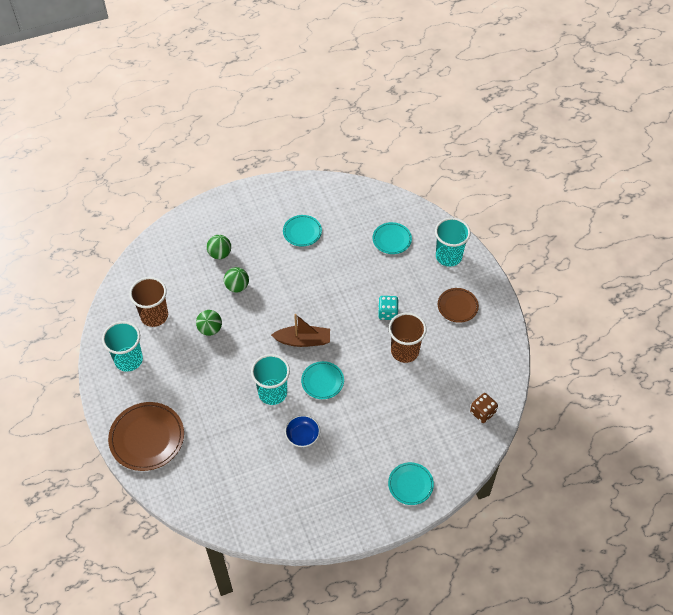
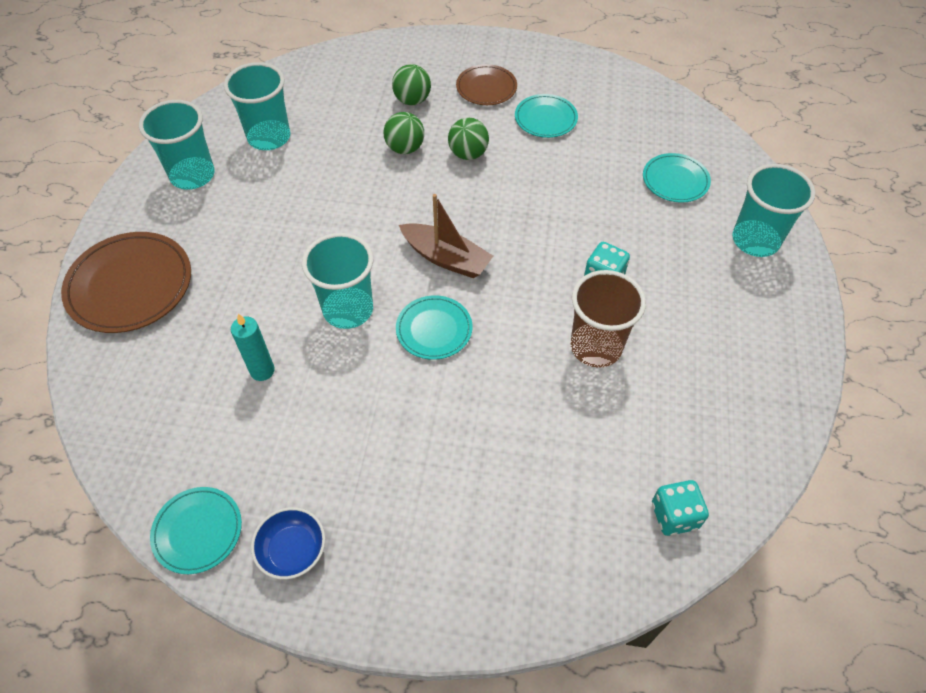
camera: 30 degrees right, 0 degrees up
brown cup [129,277,168,327] -> turquoise cup [224,62,290,150]
green ball [196,310,222,336] -> green ball moved to [448,118,489,160]
blue bowl [285,415,320,447] -> blue bowl moved to [251,507,325,579]
turquoise plate [388,462,434,505] -> turquoise plate moved to [150,487,242,574]
brown plate [438,288,479,323] -> brown plate moved to [456,64,517,105]
brown dice [470,393,498,423] -> turquoise dice [652,480,709,536]
none -> turquoise candle [231,314,275,381]

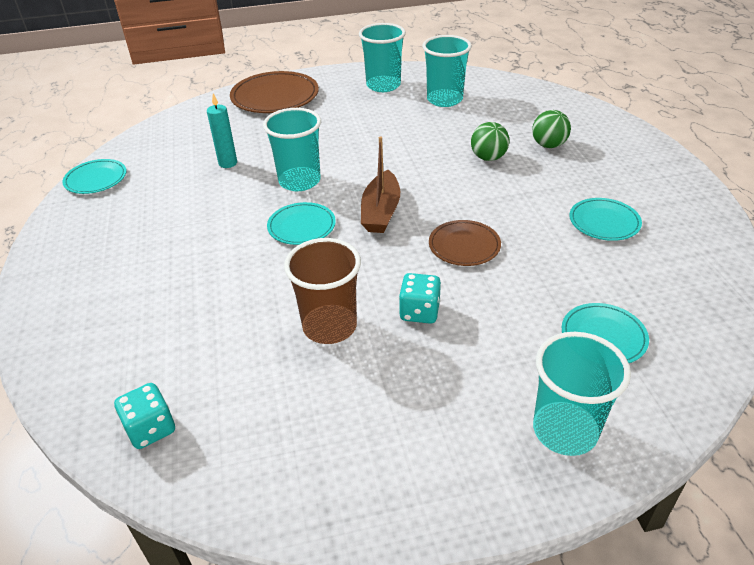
camera: 70 degrees right, 15 degrees down
blue bowl [251,507,325,579] -> none
green ball [448,118,489,160] -> none
brown plate [456,64,517,105] -> brown plate moved to [429,220,501,266]

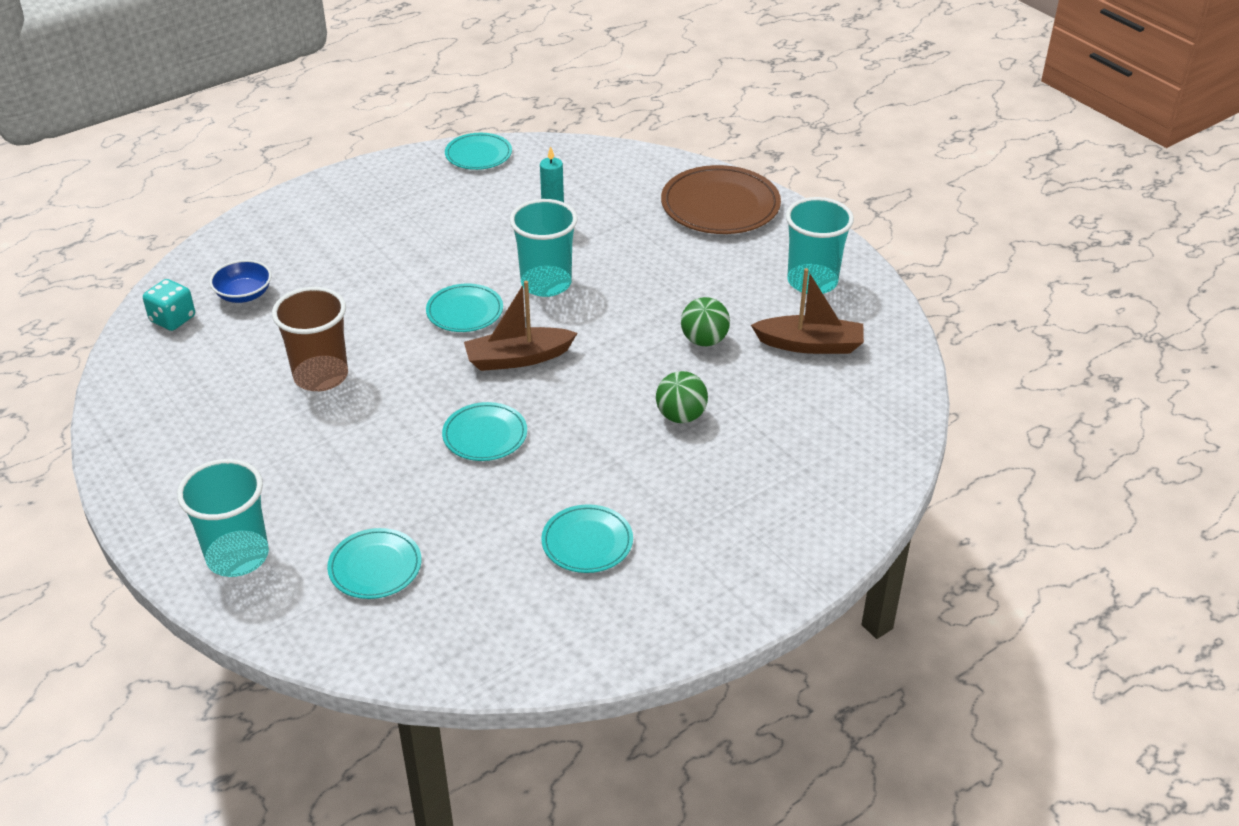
camera: 65 degrees right, 0 degrees up
turquoise dice [399,273,441,324] -> none
turquoise cup [422,35,472,107] -> brown boat [751,268,864,354]
brown plate [429,220,501,266] -> turquoise plate [442,402,527,461]
green ball [532,110,571,148] -> green ball moved to [681,297,730,346]
none -> blue bowl [210,260,272,303]

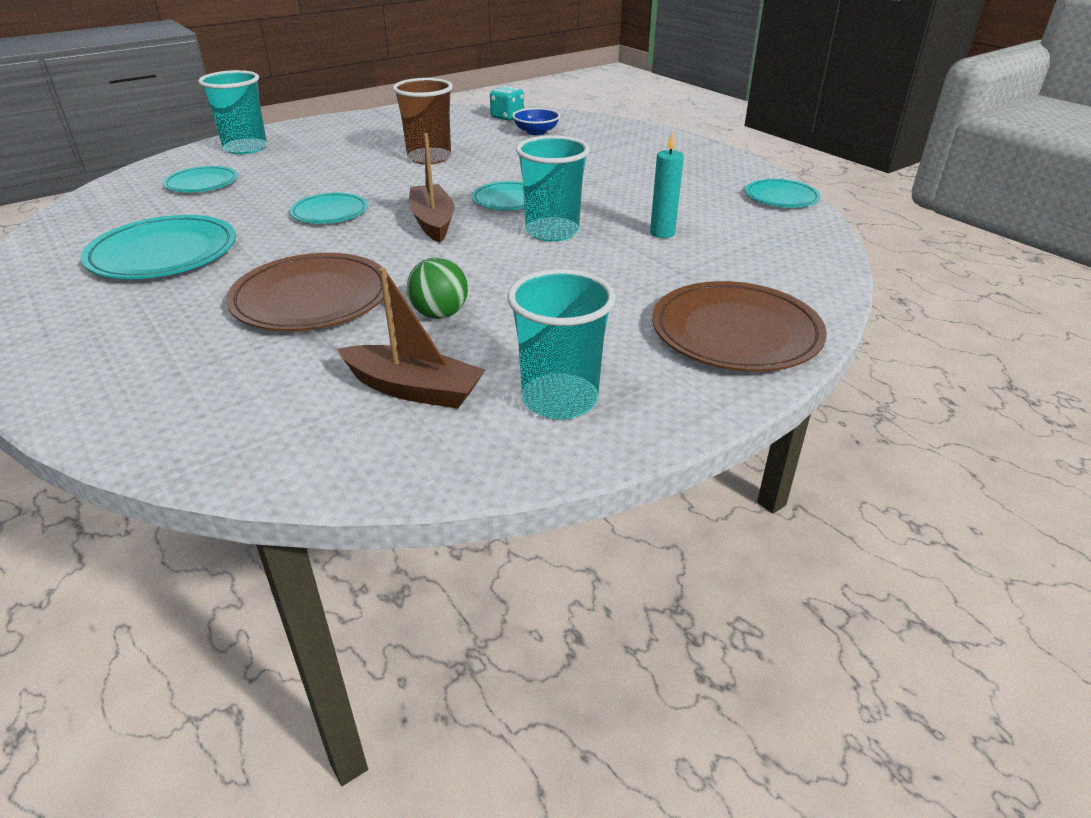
camera: 90 degrees right, 5 degrees down
turquoise plate [541,504,633,573] -> turquoise plate [81,215,236,279], size x1.70
green ball [656,371,708,423] -> brown plate [226,253,389,331]
brown boat [751,268,864,354] -> brown boat turned 75 degrees counterclockwise [337,268,485,409]

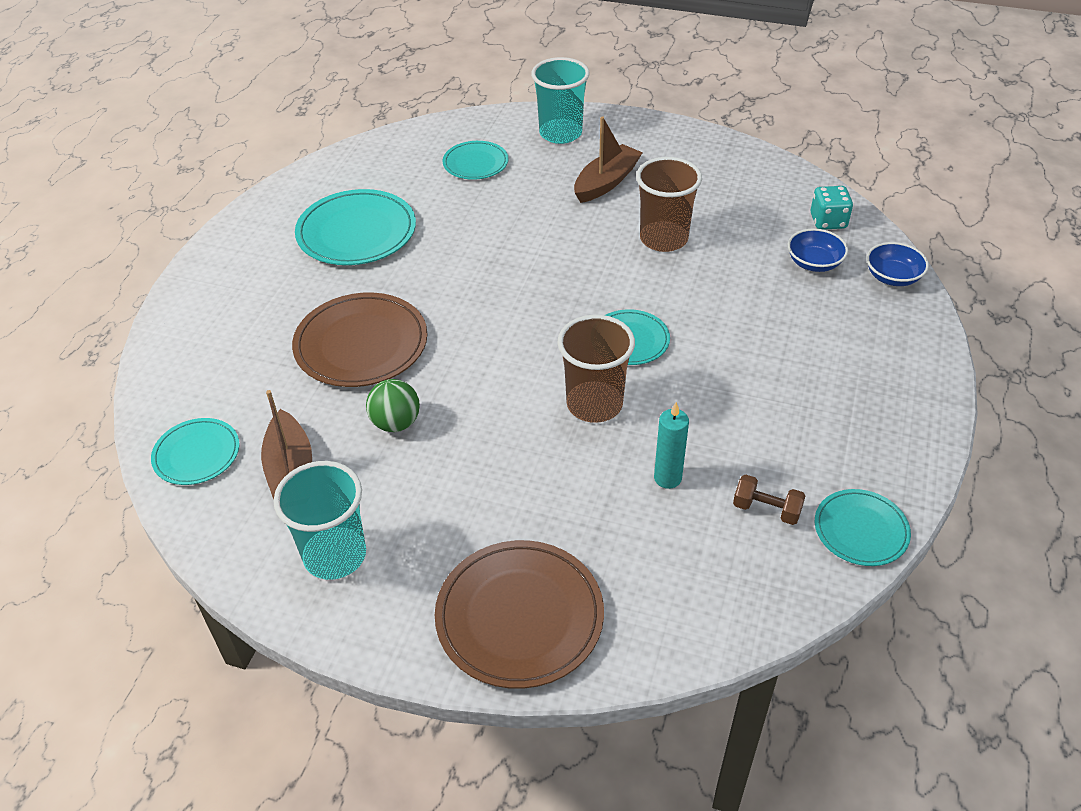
camera: 55 degrees right, 10 degrees up
turquoise plate [290,193,368,224] -> turquoise plate moved to [151,418,240,485]
brown boat [409,133,454,243] -> brown boat moved to [574,116,643,203]
turquoise cup [516,135,590,242] -> brown cup [558,315,635,423]
none -> brown dumbbell [733,474,806,525]
none -> blue bowl [867,242,929,286]

